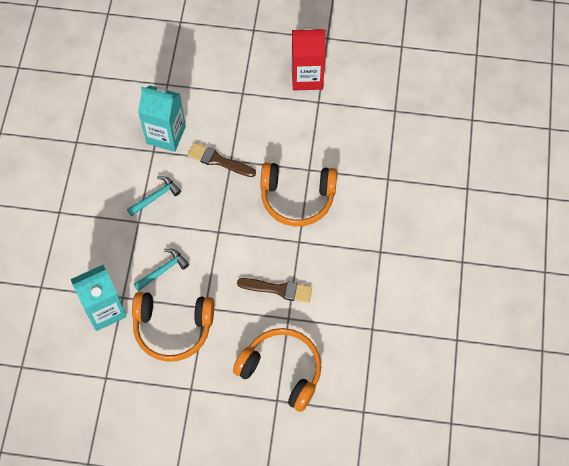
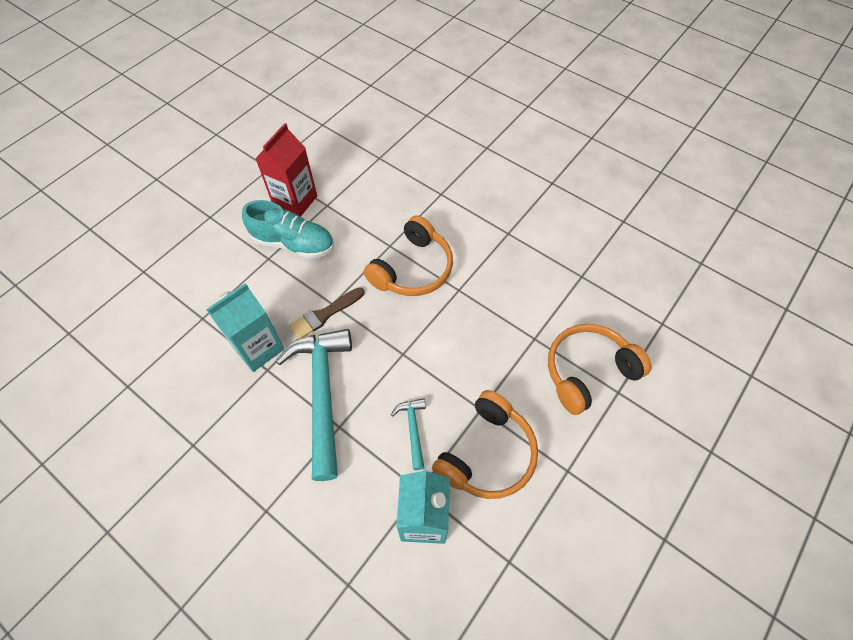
camera: 60 degrees left, 5 degrees down
turquoise hammer [127,176,181,216] -> turquoise hammer [276,329,352,481], size x2.21
brown brush [237,278,312,303] -> none
none -> turquoise shoe [242,200,334,259]

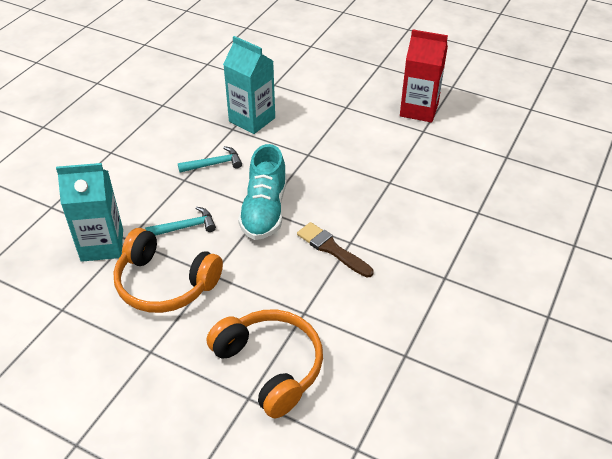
camera: 80 degrees right, 15 degrees down
turquoise shoe [242,200,334,259] -> turquoise shoe moved to [238,144,287,240]
turquoise hammer [276,329,352,481] -> turquoise hammer [178,146,242,173], size x0.45
brown brush [289,287,365,339] -> brown brush moved to [297,222,373,278]
orange headphones [364,215,453,296] -> none

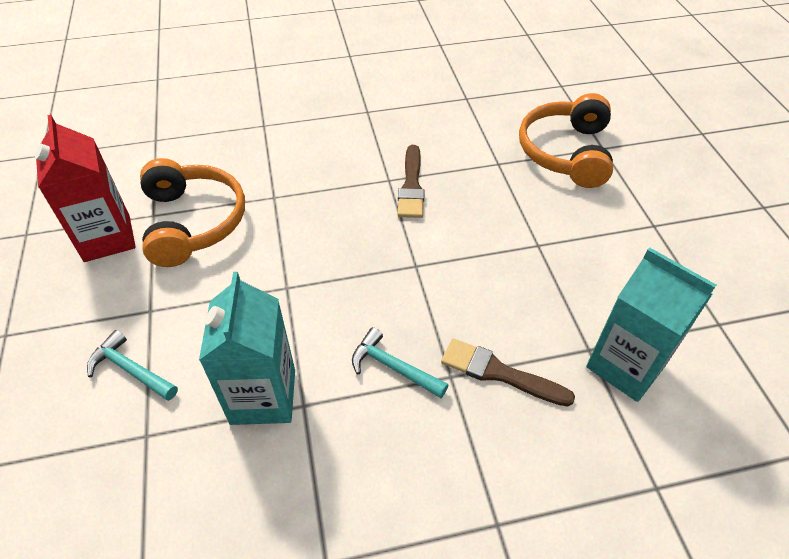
camera: 130 degrees left, 5 degrees up
orange headphones [113,228,223,313] -> orange headphones moved to [140,158,245,267]
turquoise hammer [145,207,216,236] -> turquoise hammer moved to [87,330,178,401]
turquoise shoe [238,144,287,240] -> none
none -> brown brush [441,338,575,407]

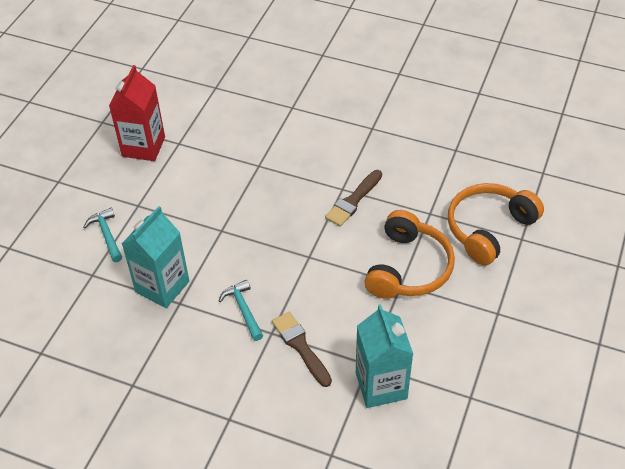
camera: 35 degrees right, 0 degrees up
orange headphones [140,158,245,267] -> orange headphones moved to [364,210,455,299]

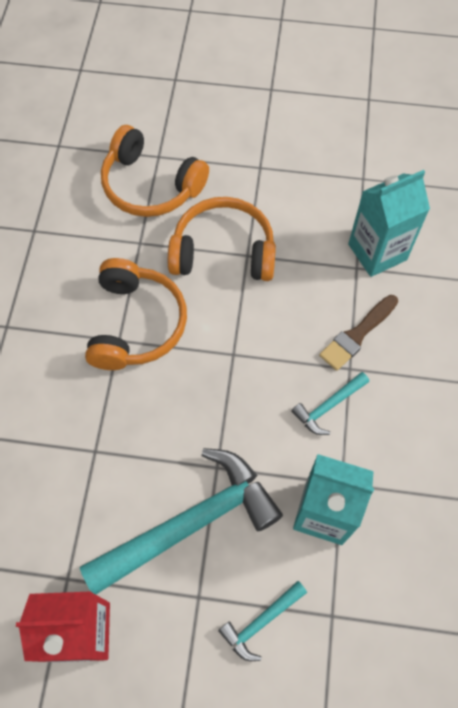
camera: 105 degrees left, 15 degrees up
brown brush [325,170,382,227] -> orange headphones [85,258,187,370]
none -> turquoise hammer [80,448,283,594]

